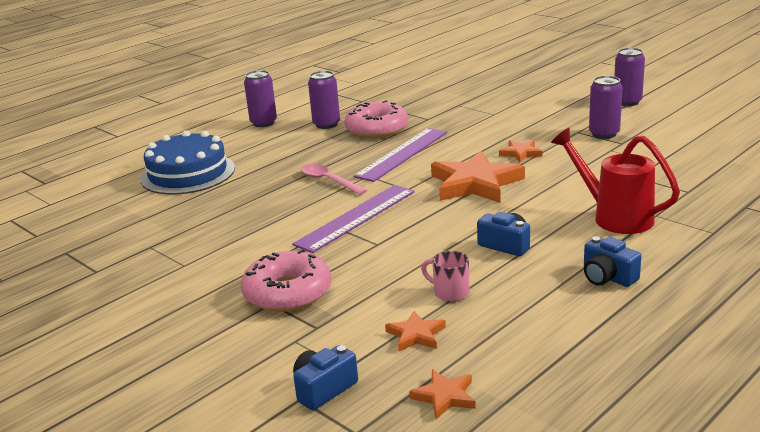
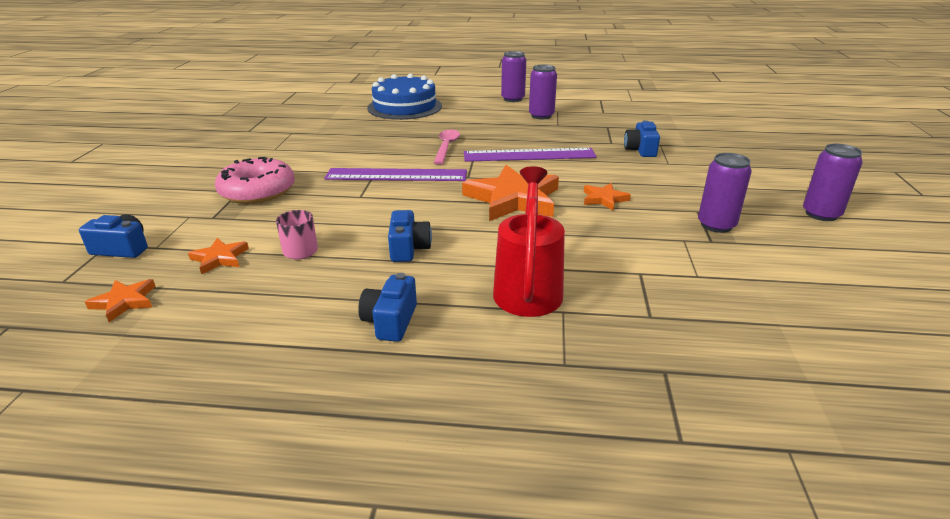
camera: 50 degrees right, 5 degrees up
pink donut [344,100,408,138] -> none
none -> blue camera [624,120,660,157]

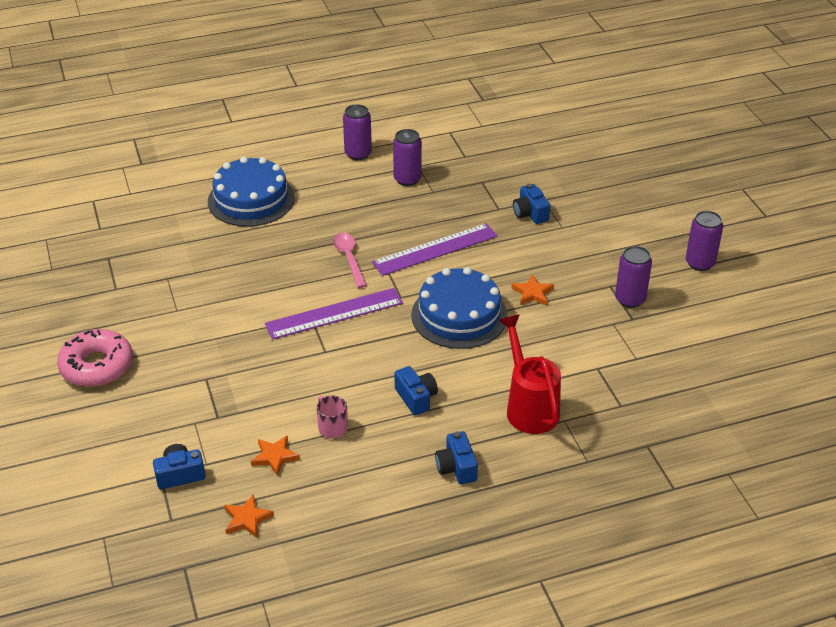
camera: 25 degrees left, 10 degrees up
pink donut [215,157,295,204] -> pink donut moved to [57,329,133,387]
orange star [462,165,559,221] -> blue cake [411,267,508,349]

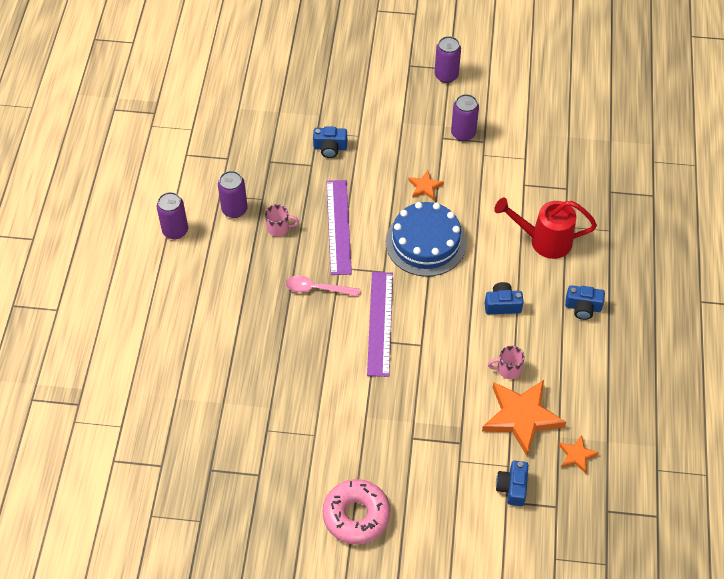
camera: 65 degrees left, 15 degrees up
blue cake [208,156,295,227] -> none
orange star [251,435,300,476] -> orange star [482,380,566,456], size x2.09
none -> pink mug [265,204,299,236]

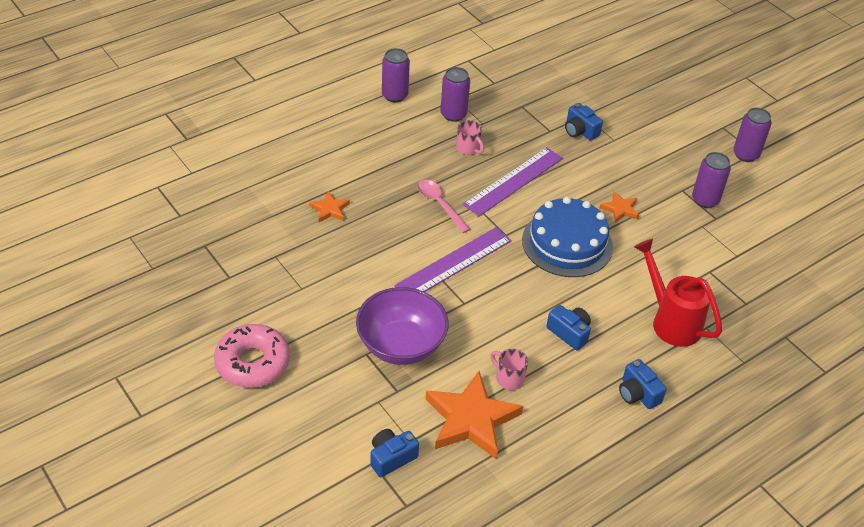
camera: 45 degrees right, 10 degrees down
orange star [559,435,599,474] -> orange star moved to [309,191,350,222]
none -> purple bowl [356,287,449,365]

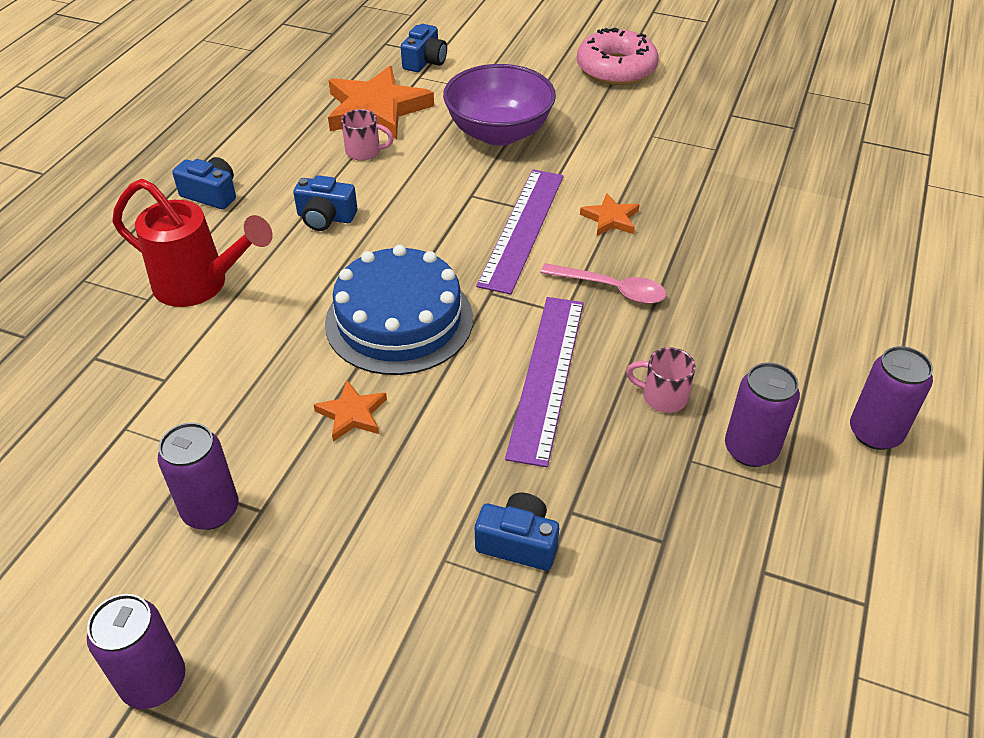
camera: 150 degrees right, 0 degrees up
orange star [309,191,350,222] -> orange star moved to [580,193,639,236]

